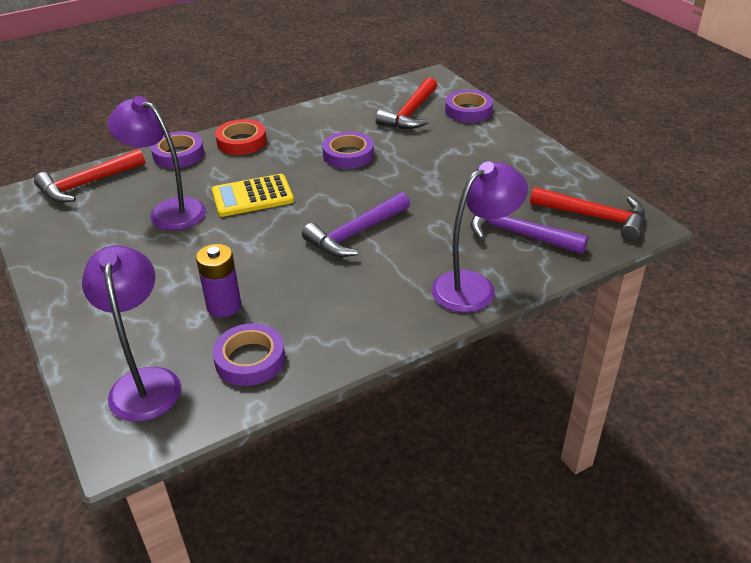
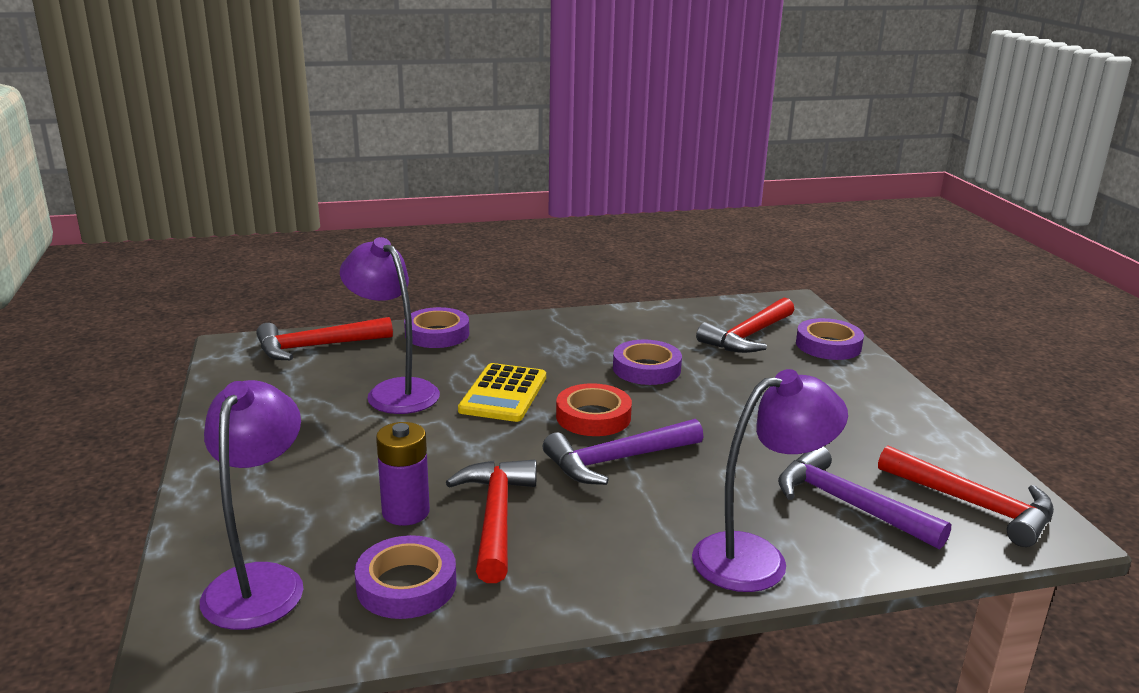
camera: 15 degrees right, 15 degrees down
yellow calculator [212,174,294,217] -> yellow calculator turned 75 degrees counterclockwise [458,363,546,422]
red tape [215,119,267,155] -> red tape moved to [556,383,632,436]
none -> red hammer [446,460,537,583]

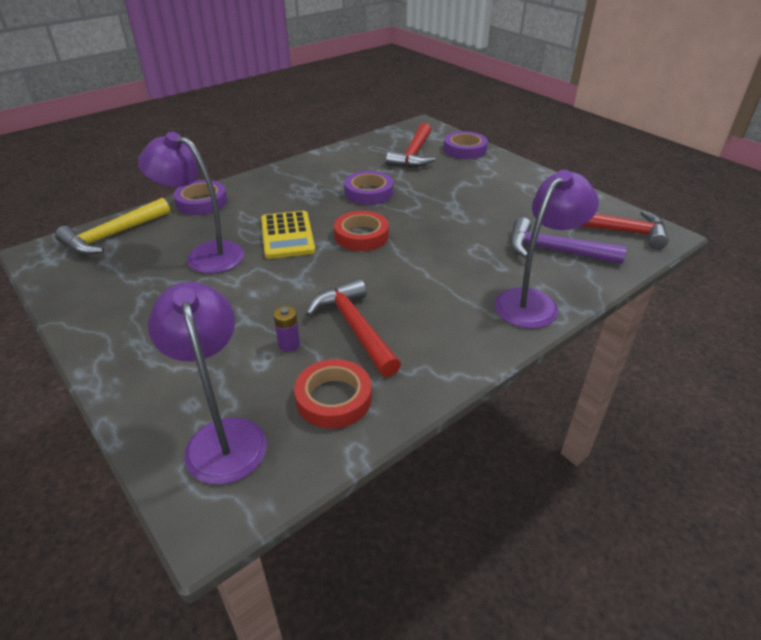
camera: 25 degrees left, 15 degrees up
red hammer [256,317,393,360] -> yellow hammer [55,198,170,255]
purple tape [355,535,457,619] -> red tape [294,359,372,428]
purple battery [376,422,430,526] -> purple battery [273,306,300,352], size x0.59
purple hammer [543,419,703,485] -> none

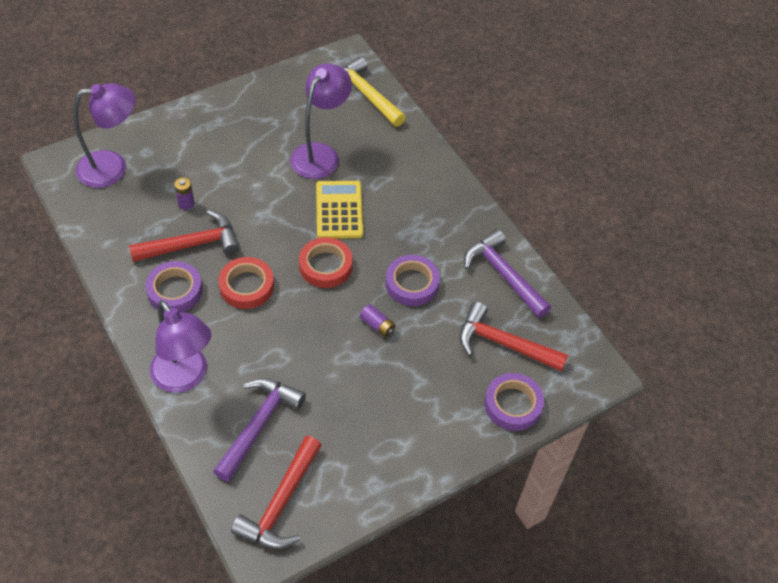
camera: 95 degrees right, 15 degrees up
purple tape [174,180,227,215] -> purple tape moved to [145,261,202,313]
yellow calculator [261,211,315,259] -> yellow calculator turned 90 degrees clockwise [316,181,363,239]
red tape [294,359,372,428] -> red tape moved to [218,257,274,309]
none -> purple battery [360,304,396,338]
none -> purple hammer [464,229,551,318]

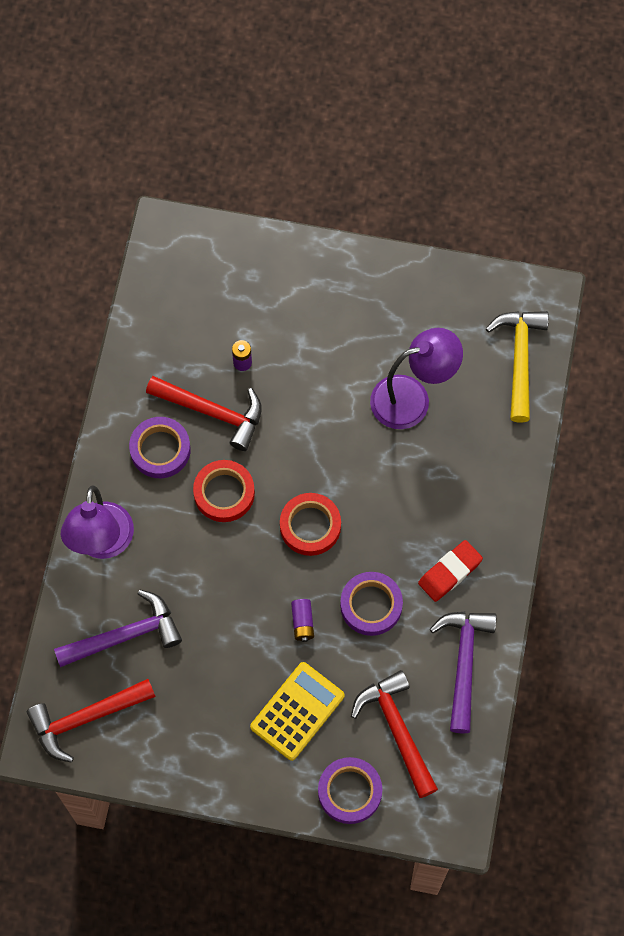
camera: 45 degrees right, 15 degrees up
purple lamp [73,83,135,188] -> none
yellow calculator [316,181,363,239] -> yellow calculator moved to [250,662,345,761]
none -> red eraser [418,540,483,602]

